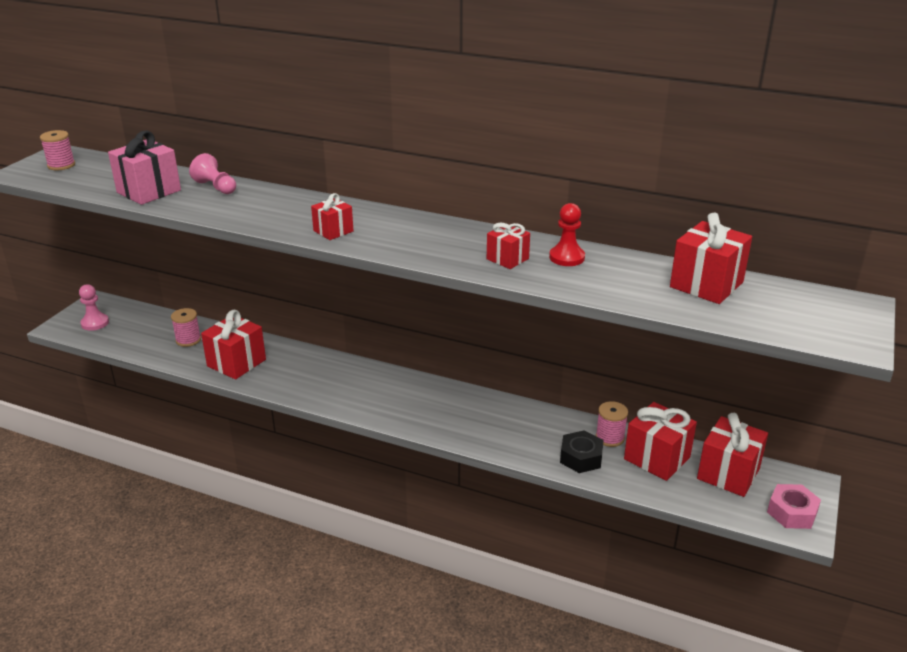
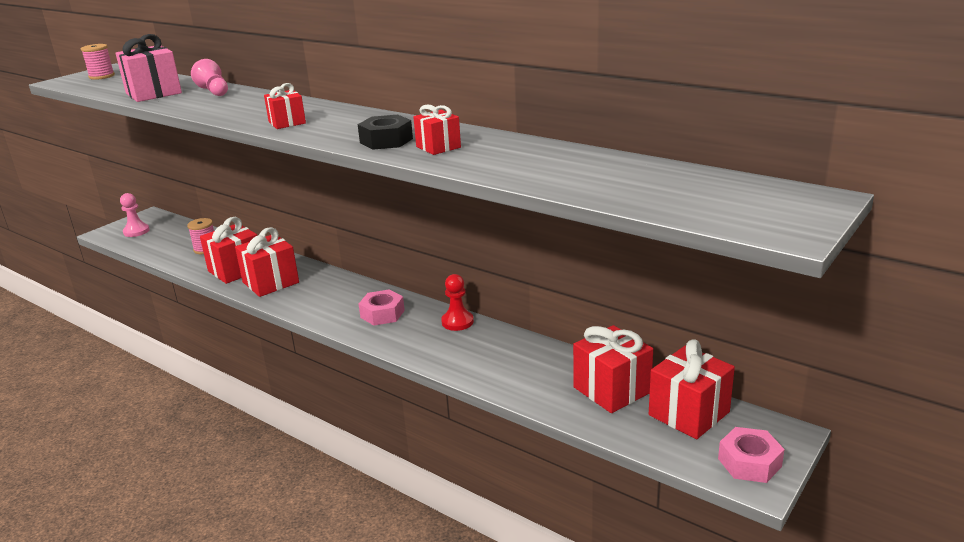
camera: 15 degrees right, 5 degrees down
red pawn [549,203,585,266] -> red pawn moved to [441,274,474,331]
black nut [560,430,604,473] -> black nut moved to [358,115,413,150]
pink spool [596,401,628,447] -> none
red gift [670,212,752,304] -> red gift moved to [235,227,299,297]
none -> pink nut [359,289,405,326]

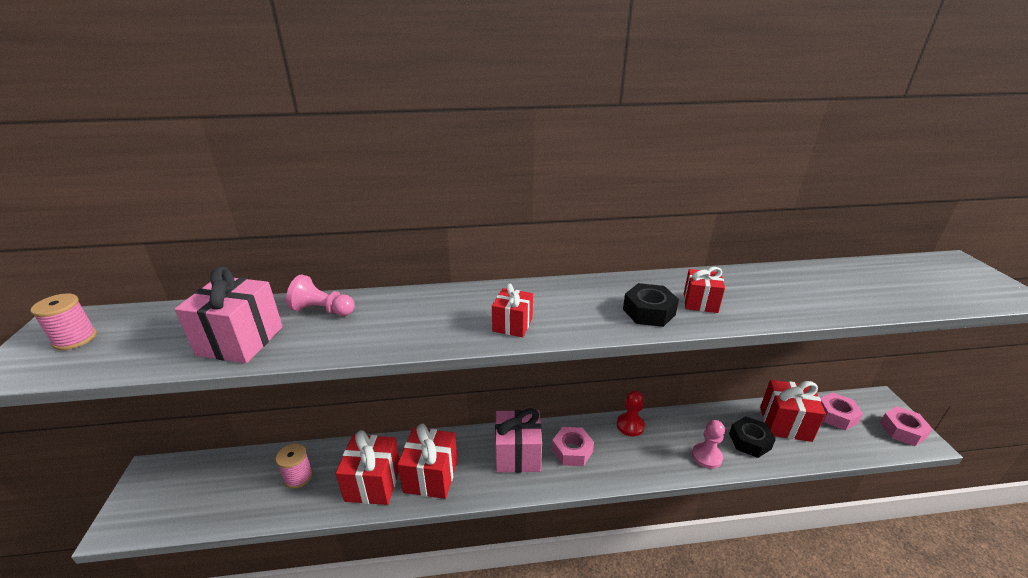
camera: 45 degrees left, 5 degrees up
pink pawn [120,193,150,237] -> pink pawn moved to [692,420,725,469]
red gift [649,339,735,439] -> pink nut [820,392,863,430]
none -> pink gift [495,408,542,473]
none -> black nut [729,416,776,458]

